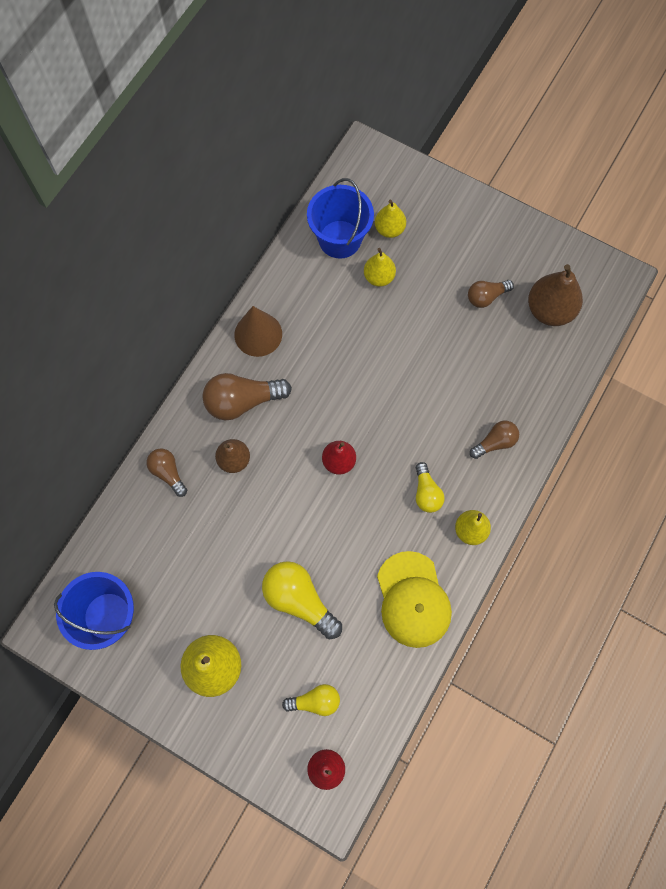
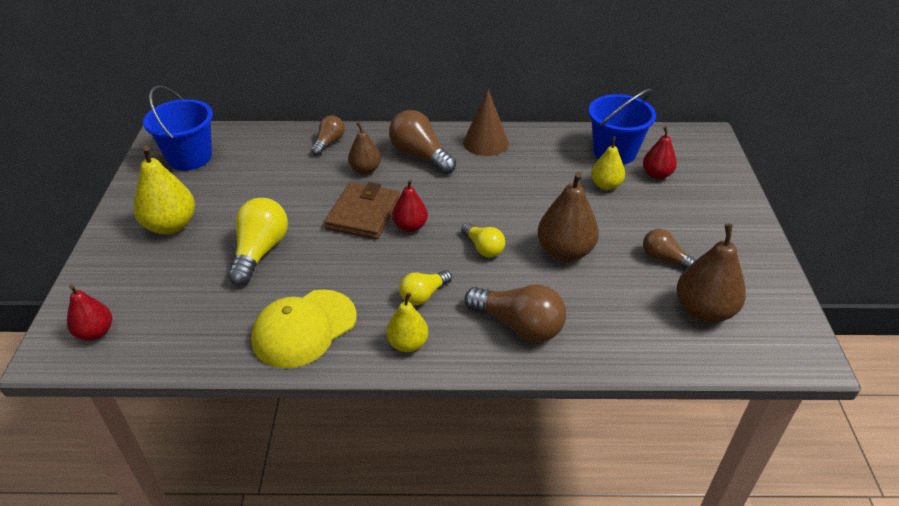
camera: 60 degrees right, 30 degrees down
yellow light bulb [282,684,340,716] -> yellow light bulb moved to [461,223,505,257]
yellow pear [375,200,406,238] -> red pear [643,126,677,179]
brown light bulb [470,421,519,459] -> brown light bulb [464,284,566,342], size x1.68
none -> brown wallet [325,182,400,239]
none -> brown pear [538,172,599,261]

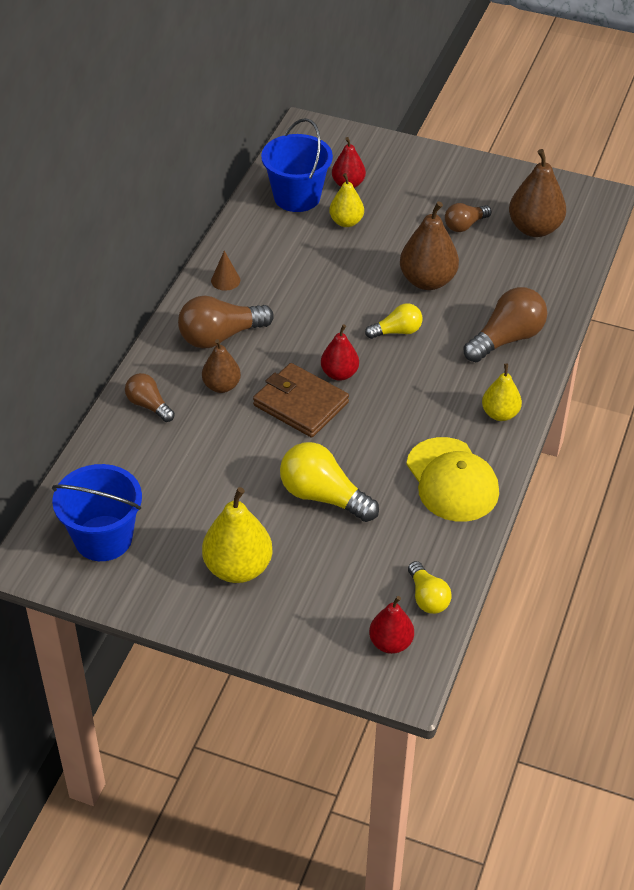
camera: 70 degrees left, 5 degrees up
yellow light bulb [399,270,452,305] -> yellow light bulb moved to [408,561,452,614]
brown cone [463,89,509,156] -> brown cone [211,251,240,291], size x0.55

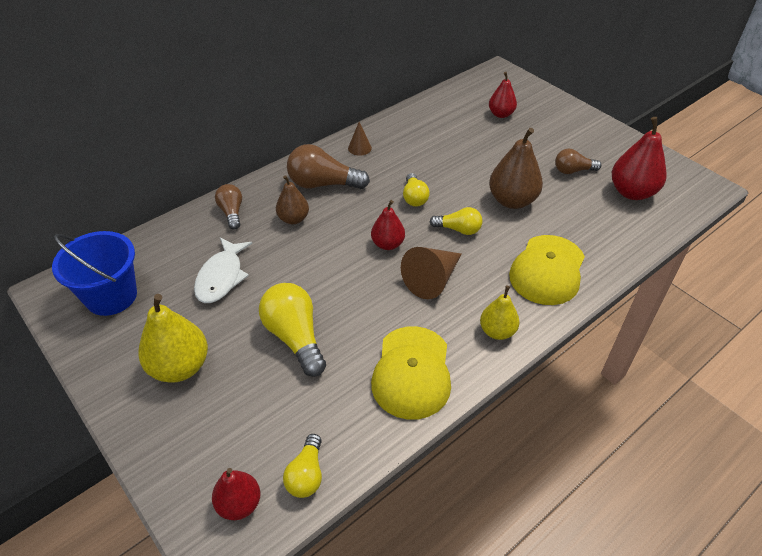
camera: 30 degrees right, 0 degrees up
brown wallet [253,363,349,438] -> none
blue bucket [261,118,333,212] -> none
yellow pear [329,173,364,227] -> none
brown light bulb [463,287,547,362] -> yellow cap [509,235,585,305]
brown pear [509,149,566,237] -> red pear [612,117,667,200]
none -> white fish [194,237,253,303]
none -> brown cone [401,247,461,299]
none -> yellow light bulb [403,173,430,207]

